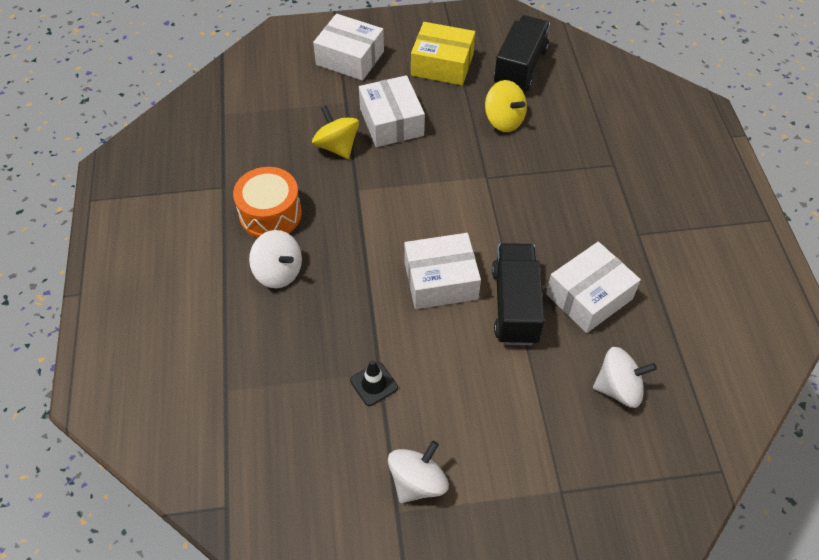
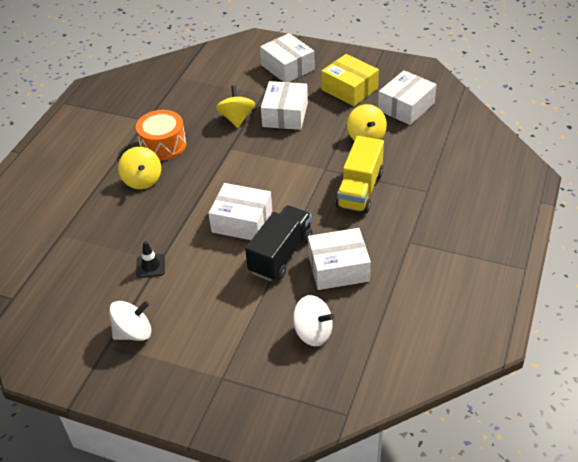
camera: 30 degrees right, 10 degrees down
white spinning top [249,230,302,288] -> yellow spinning top [118,147,161,189]
black truck [494,15,550,91] -> white box [378,70,437,125]
none -> yellow truck [336,136,384,213]

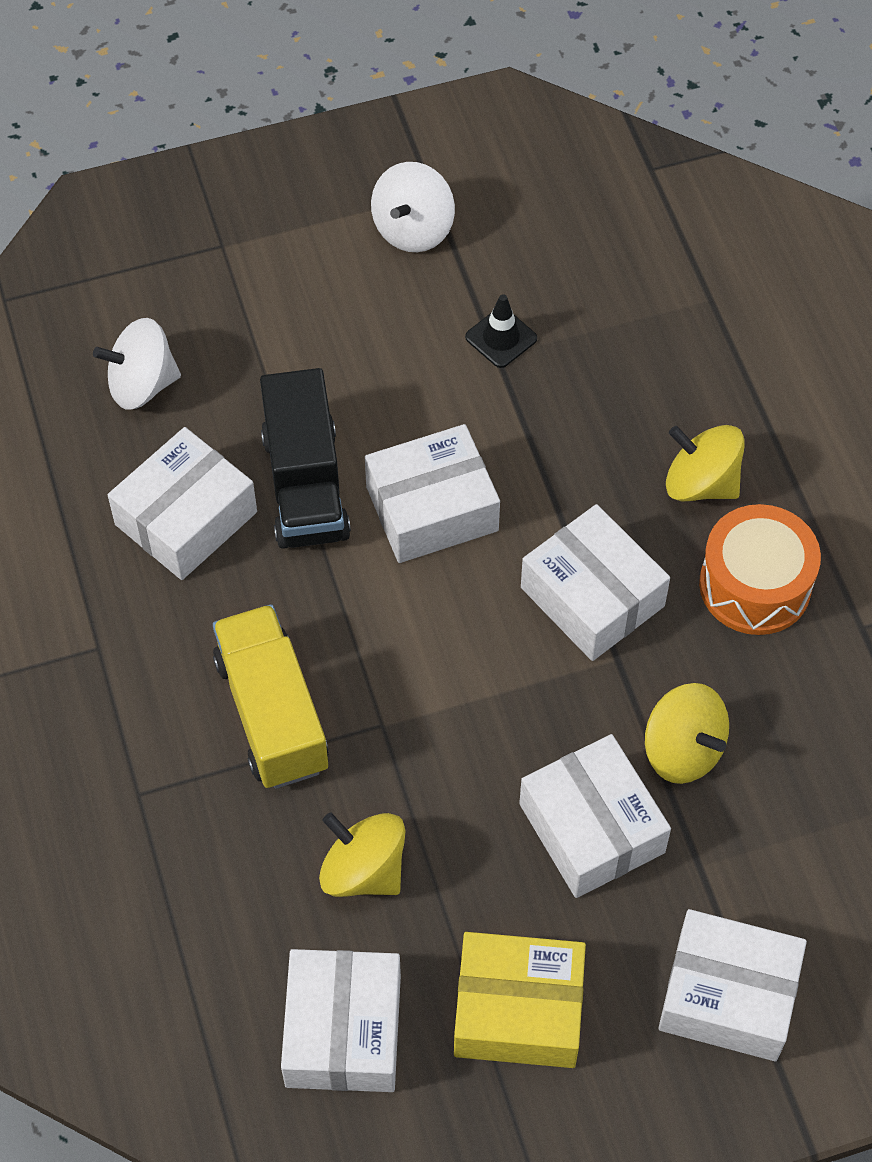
camera: 140 degrees right, 15 degrees up
none -> white box [521,504,670,661]

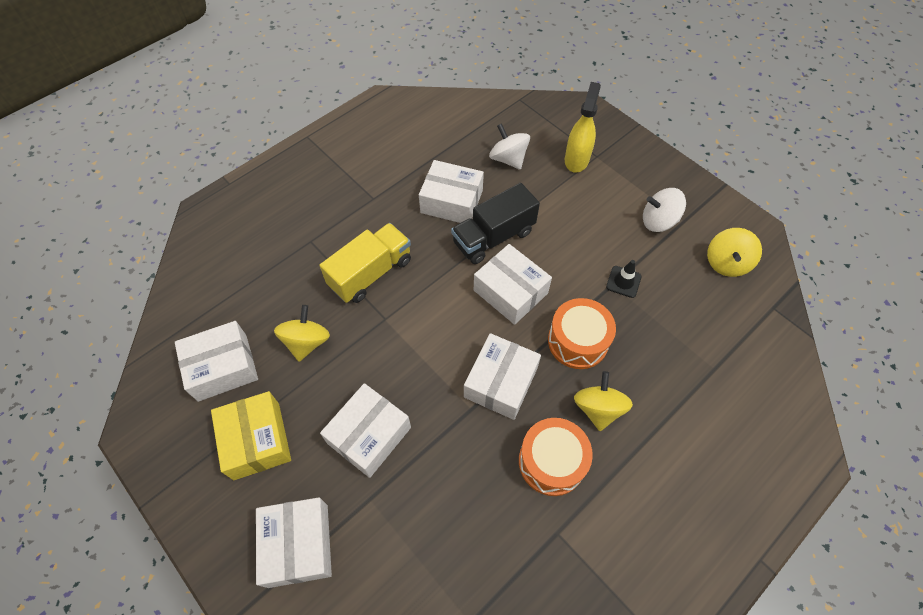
camera: 65 degrees right, 0 degrees up
yellow spinning top [645,683,729,784] -> yellow spinning top moved to [707,228,762,277]
none -> orange drum [548,298,616,369]
none -> yellow spray bottle [565,82,601,173]

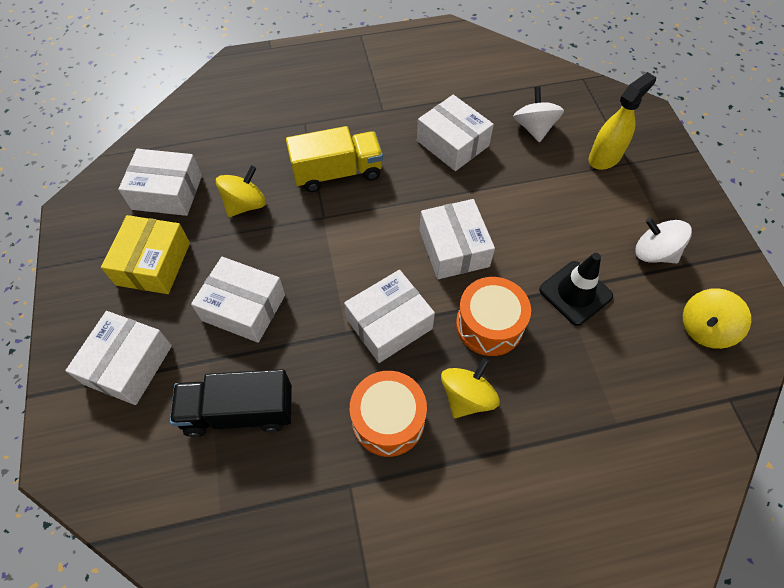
camera: 30 degrees right, 0 degrees up
white box [320,383,411,478] -> white box turned 45 degrees clockwise [191,257,285,343]
black truck [451,183,540,264] -> black truck moved to [170,369,292,437]
black traffic cone [606,260,642,298] -> black traffic cone [539,253,613,326], size x1.62

